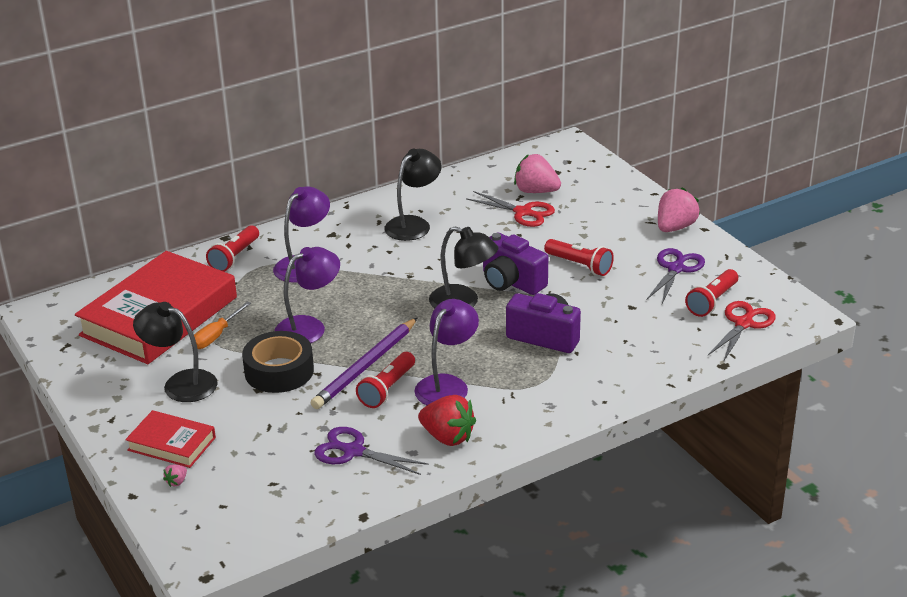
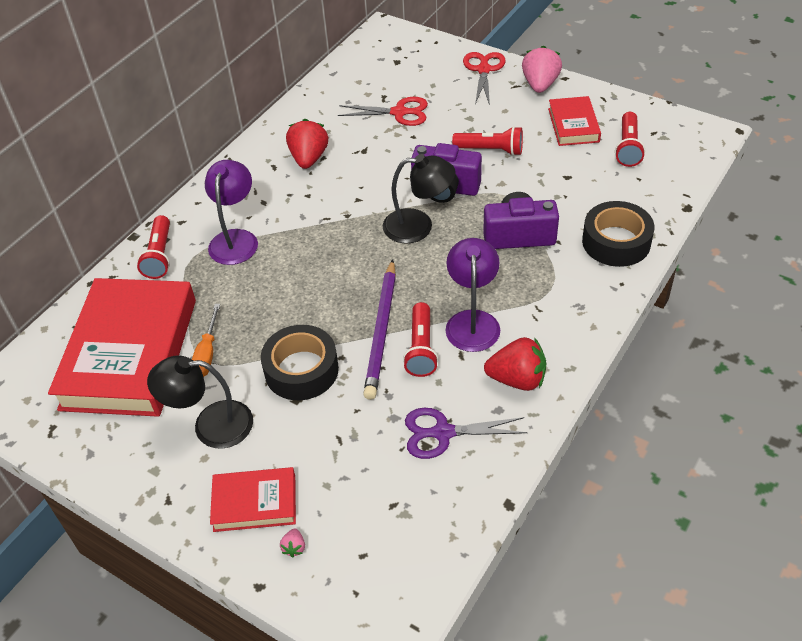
camera: 25 degrees left, 15 degrees up
purple lamp [275,247,340,343] -> none
black lamp [384,149,442,241] -> red strawberry [286,119,328,169]
pink strawberry [514,154,561,193] -> none
purple scissors [647,248,705,303] -> red book [548,96,601,146]
red scissors [708,301,776,362] -> red scissors moved to [463,52,506,105]
none -> black tape [582,201,654,267]

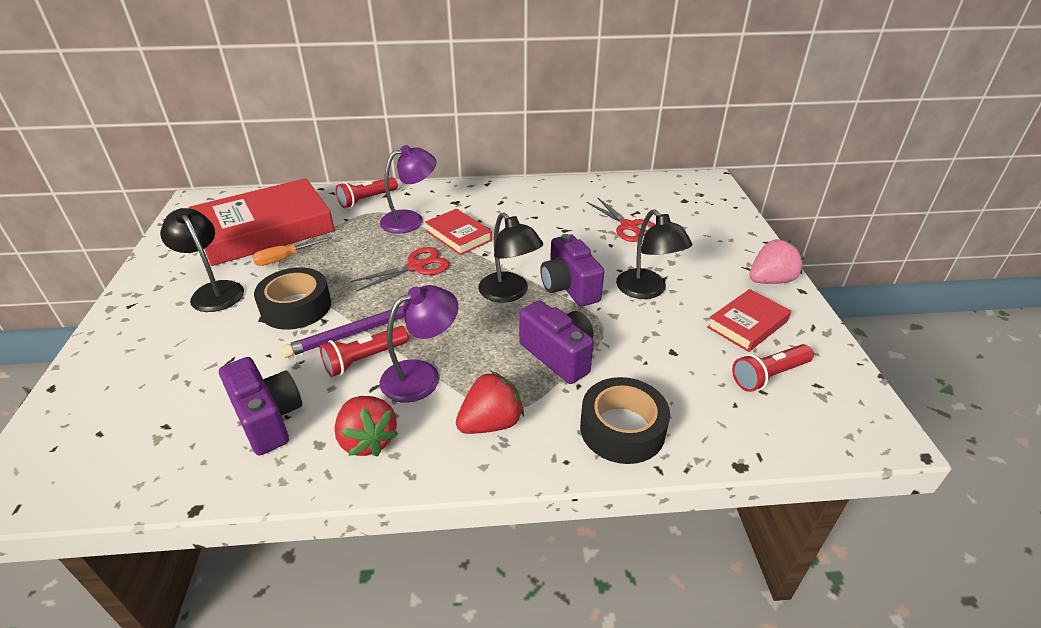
camera: 50 degrees right, 10 degrees down
red book [210,467,296,532] -> red book moved to [425,209,492,255]
pink strawberry [280,528,305,557] -> none
red strawberry [286,119,328,169] -> red strawberry moved to [456,371,524,434]
purple scissors [405,408,527,459] -> purple camera [219,357,302,455]
red flashlight [452,126,523,156] -> black lamp [616,209,692,299]
red scissors [463,52,506,105] -> red scissors moved to [350,247,449,291]

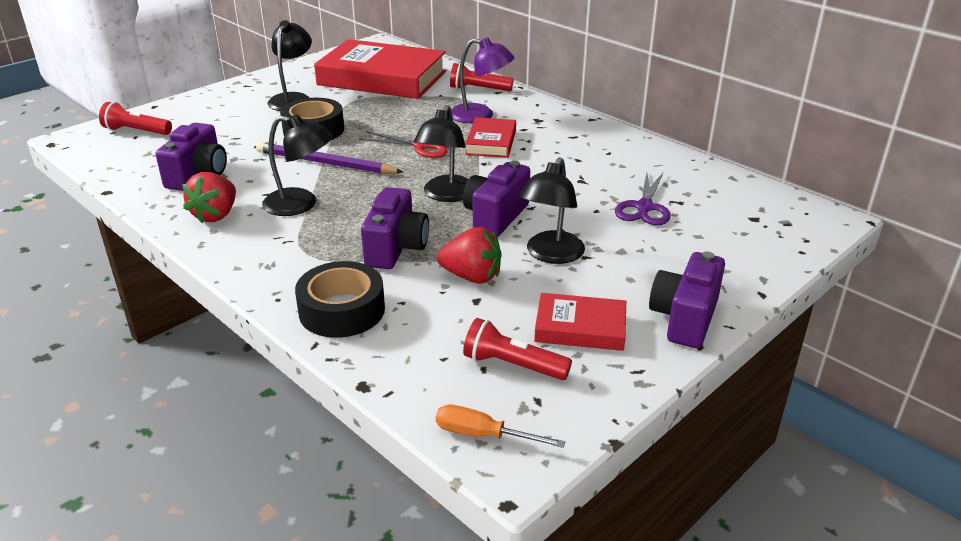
camera: 50 degrees right, 5 degrees down
orange screwdriver [252,236,333,266] -> orange screwdriver moved to [436,405,565,448]
red flashlight [320,326,409,377] -> red flashlight moved to [99,102,172,135]
purple lamp [380,285,458,403] -> black lamp [262,114,333,216]
red strawberry [456,371,524,434] -> red strawberry moved to [437,227,502,284]
red scissors [587,197,655,242] -> purple scissors [615,173,671,225]
pink strawberry [750,239,804,284] -> purple camera [649,251,725,348]

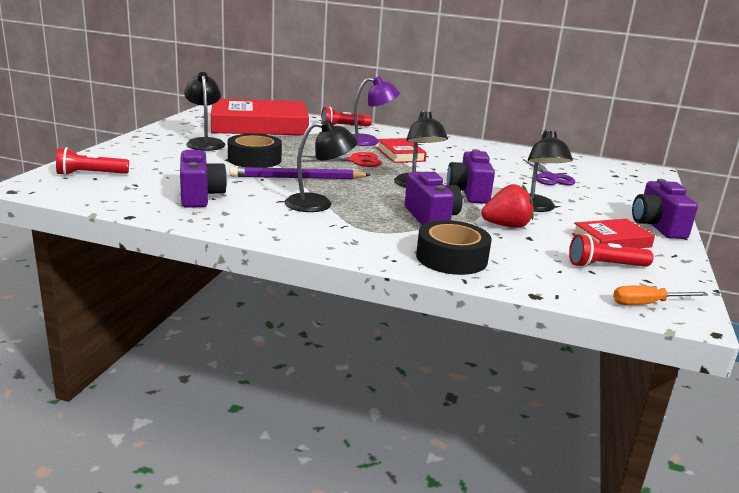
camera: 30 degrees left, 10 degrees down
red strawberry [182,172,236,223] -> none

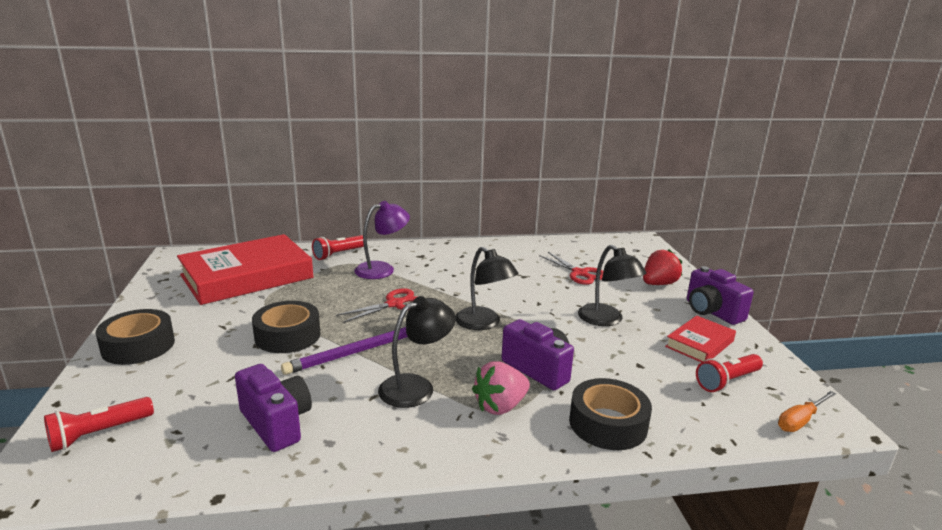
camera: 25 degrees left, 0 degrees up
black lamp [184,72,225,151] -> none
red book [377,138,427,163] -> none
purple camera [447,149,495,204] -> none
red strawberry [481,184,534,228] -> red strawberry moved to [643,249,682,285]
purple scissors [523,159,575,185] -> red scissors [539,252,603,285]
none -> black tape [96,309,175,365]
none -> pink strawberry [472,361,530,415]

